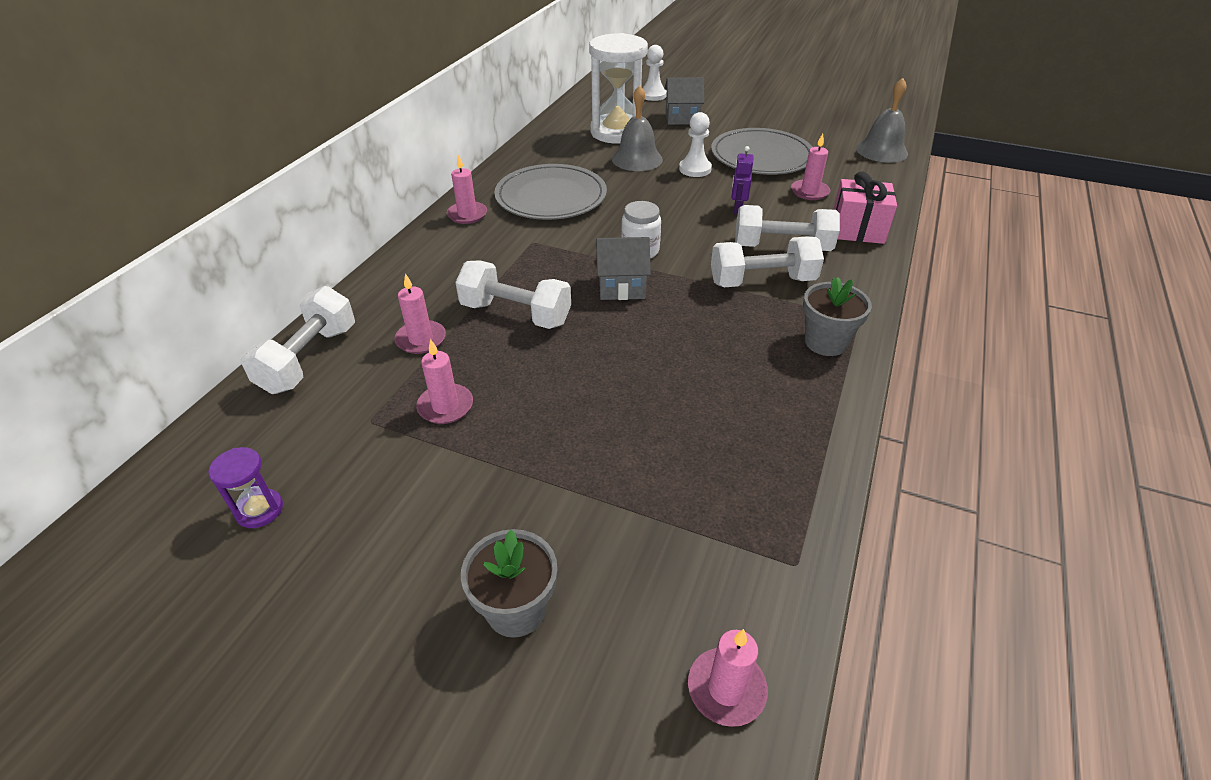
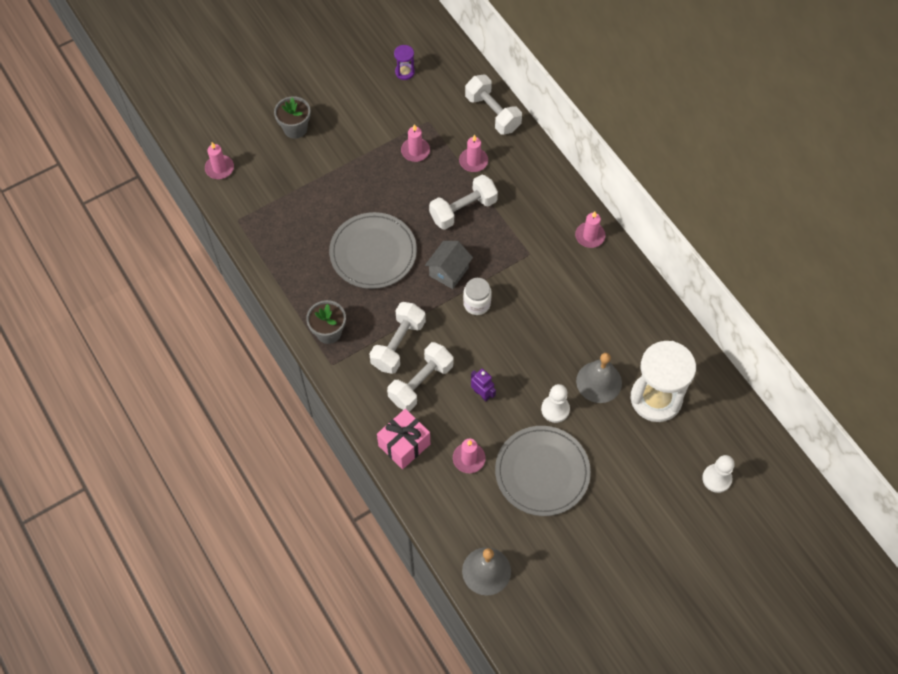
camera: 125 degrees right, 20 degrees up
grey plate [494,164,607,220] -> grey plate moved to [329,212,417,289]
grey house [664,77,704,125] -> none

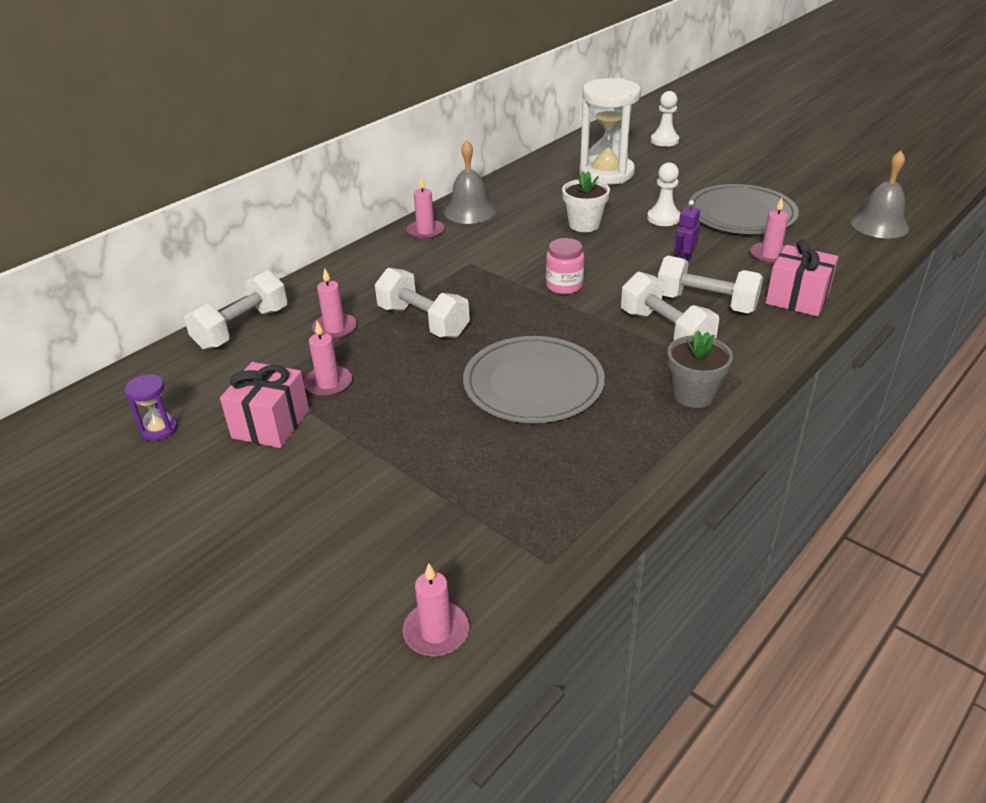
camera: 105 degrees left, 25 degrees down
grey flower pot [274,96,311,139] -> none
white dumbbell [369,302,426,374] -> white dumbbell turned 45 degrees clockwise [621,272,719,340]
grey house [425,241,473,289] -> none
white jar [463,278,492,315] -> pink jar [546,238,584,294]
grey bell [576,353,622,403] -> grey bell moved to [444,140,496,224]
none -> pink gift [220,362,309,448]
none -> white flower pot [562,171,610,232]

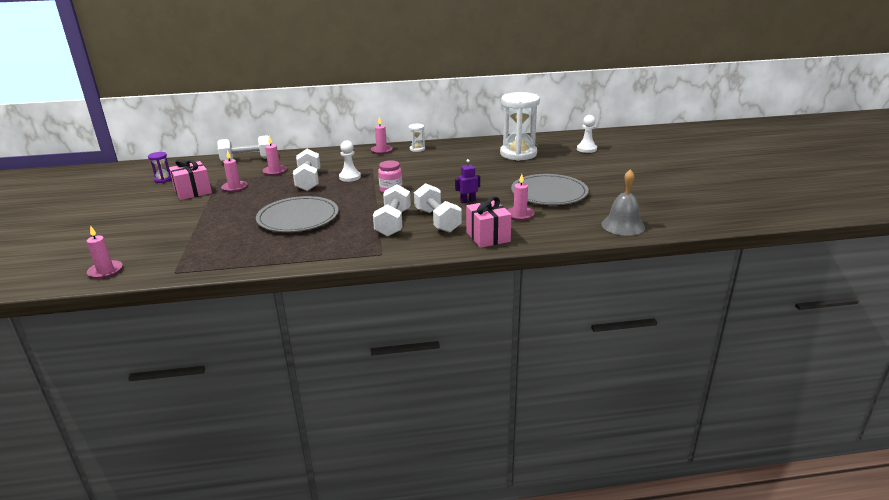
camera: 40 degrees right, 10 degrees down
grey bell [444,140,496,224] -> white hourglass [409,124,425,152]
white flower pot [562,171,610,232] -> none
white pawn [647,162,680,226] -> white pawn moved to [339,140,361,182]
grey flower pot [667,330,733,408] -> none

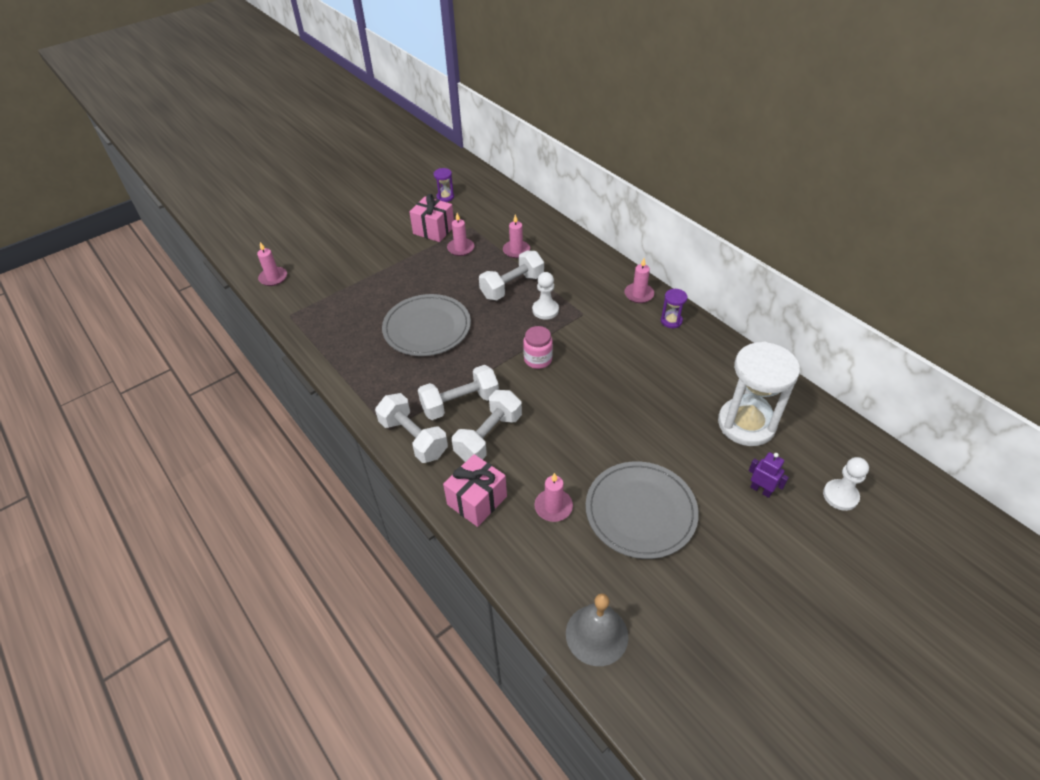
camera: 60 degrees right, 20 degrees up
white dumbbell [218,135,272,162] -> white dumbbell moved to [375,393,448,463]
white hourglass [409,124,425,152] -> purple hourglass [661,289,688,328]
purple robot [455,159,480,203] -> purple robot moved to [749,452,789,498]

